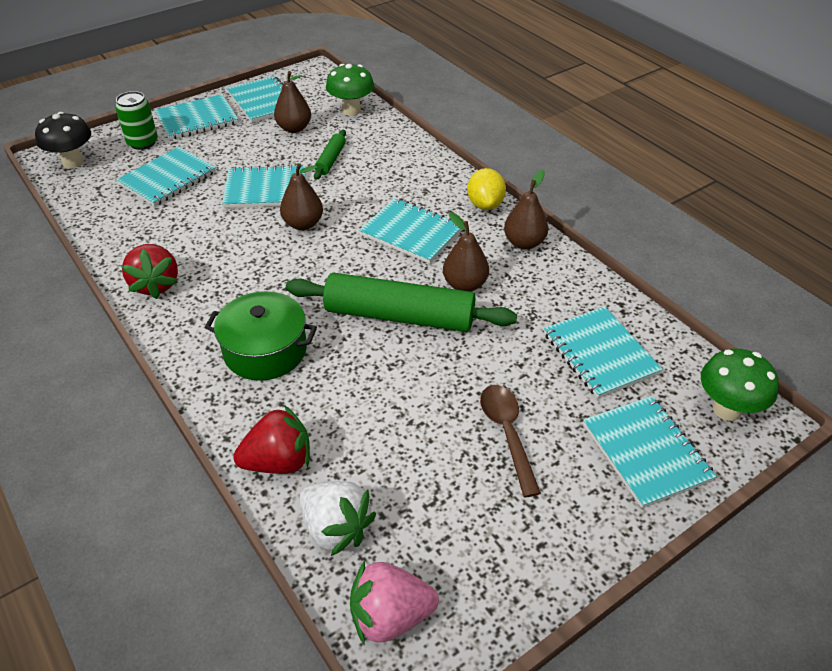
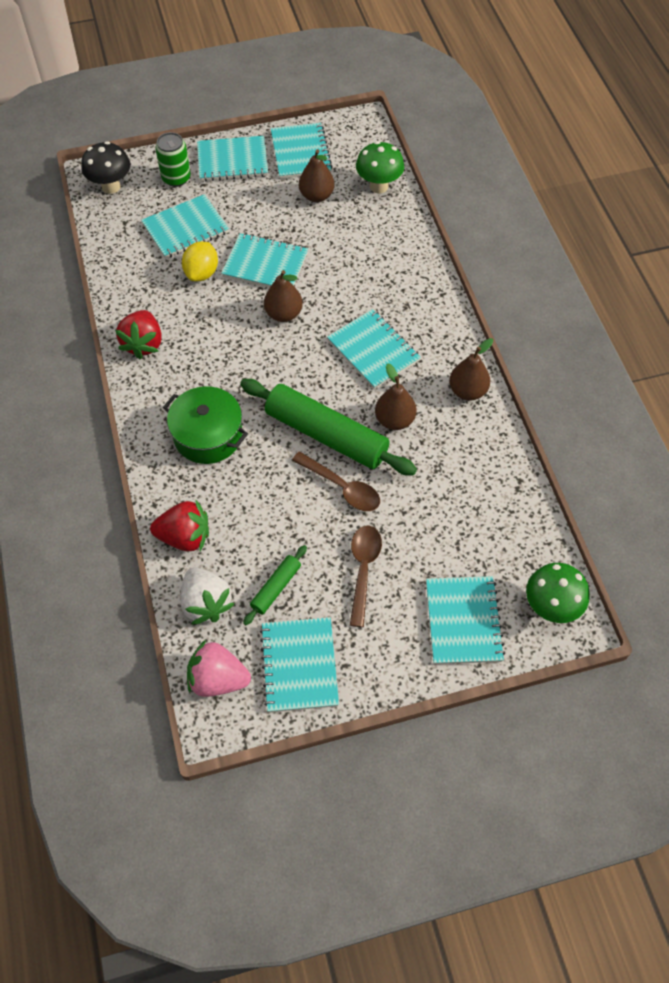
camera: 20 degrees right, 15 degrees up
green rolling pin [314,130,346,180] -> green rolling pin moved to [243,545,307,625]
yellow lemon [467,168,506,210] -> yellow lemon moved to [182,242,218,281]
turquoise notebook [544,306,663,398] -> turquoise notebook moved to [260,617,339,712]
none -> brown spoon [292,452,380,511]

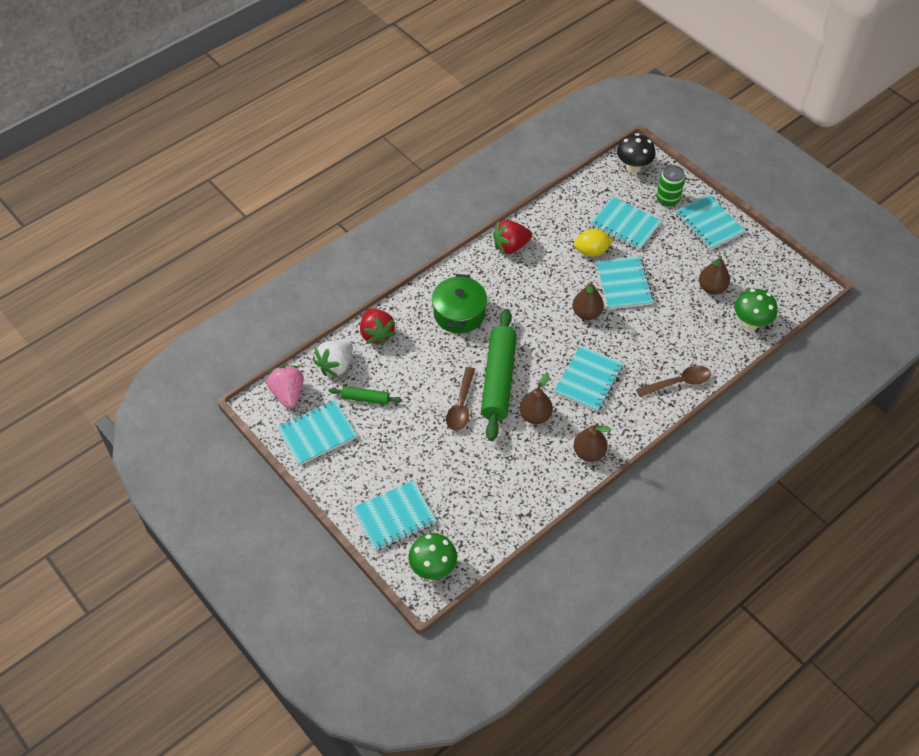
camera: 65 degrees right, 5 degrees down
turquoise notebook [271,123,333,179] -> none
brown spoon [350,525,382,627] -> brown spoon moved to [636,365,711,397]

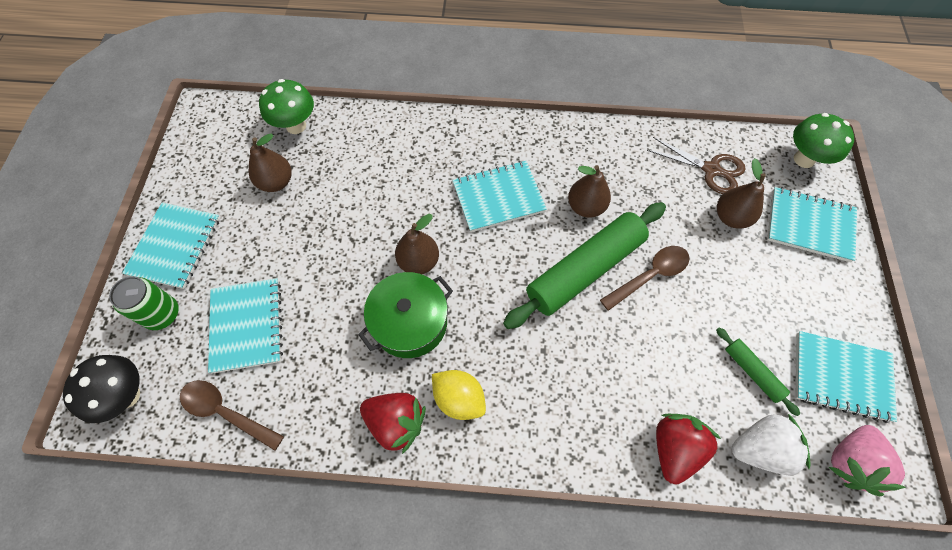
camera: 135 degrees left, 10 degrees up
green pot [432,274,487,333] -> green pot moved to [358,272,453,358]
brown pear [573,423,611,462] -> brown pear moved to [717,158,766,229]
yellow lemon [574,228,614,257] -> yellow lemon moved to [432,370,486,420]
turquoise notebook [596,256,654,310] -> none
brown spoon [636,365,711,397] -> brown spoon moved to [180,380,284,451]
none -> brown scissors [647,137,746,194]

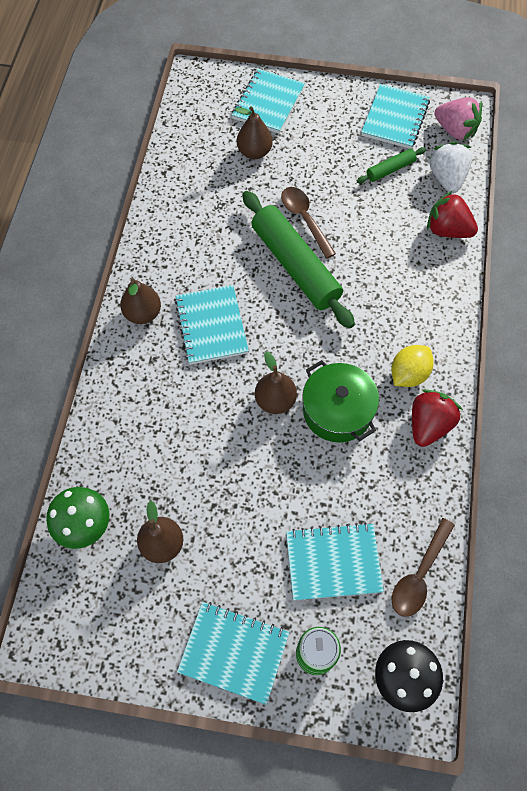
camera: 85 degrees left, 0 degrees up
brown pear [568,165,611,218] -> brown pear moved to [120,278,161,324]
brown scissors [647,137,746,194] -> none
green mushroom [793,113,854,168] -> none

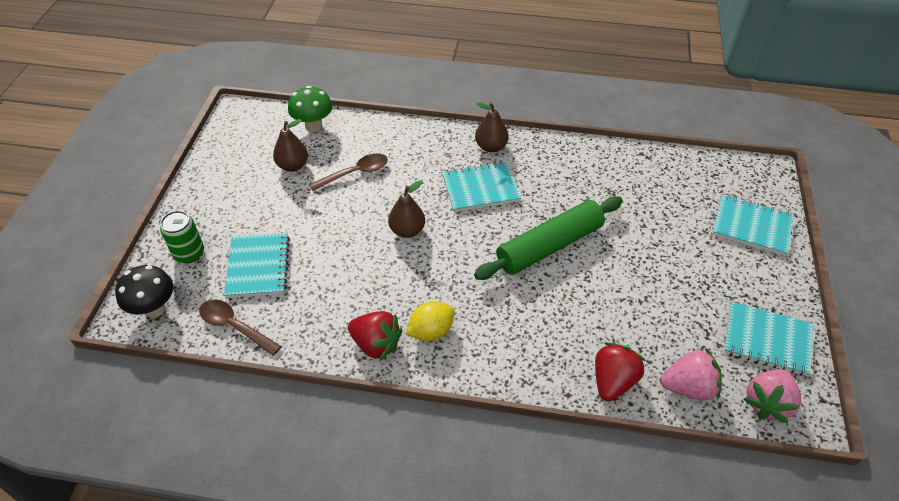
camera: 90 degrees right, 15 degrees down
turquoise notebook [177,602,289,705] -> none
brown pear [235,106,273,159] -> none
brown spoon [281,187,336,259] -> brown spoon moved to [309,153,388,191]
green pot [302,360,379,443] -> none
green rolling pin [357,147,426,183] -> none
yellow lemon [391,345,434,387] -> yellow lemon turned 75 degrees counterclockwise [406,301,455,341]
white strawberry [429,142,472,193] -> pink strawberry [660,347,722,400]

